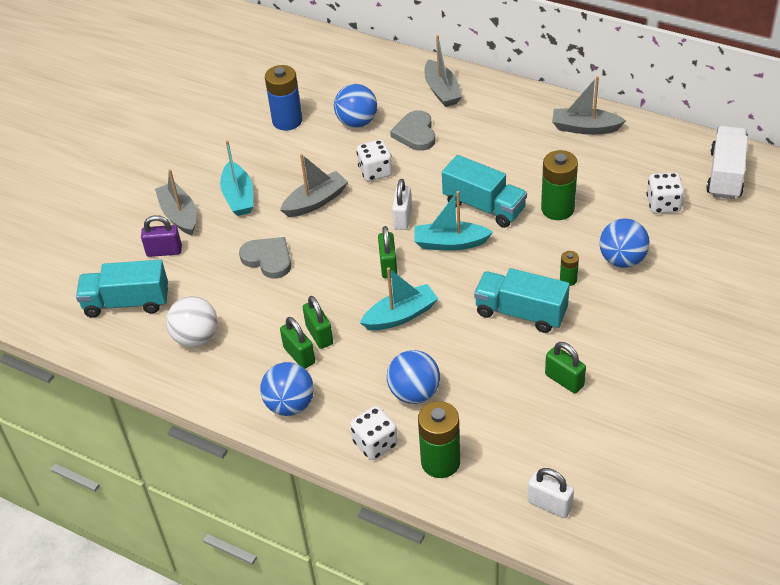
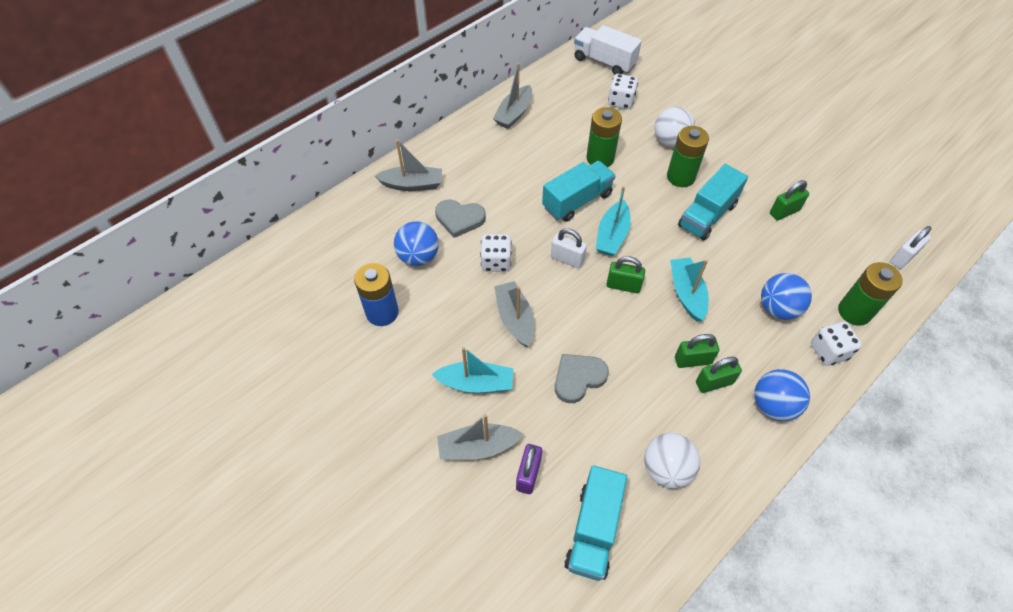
camera: 75 degrees left, 10 degrees up
green battery [560,251,579,286] -> green battery [667,126,709,187], size x2.02
blue ball [599,218,650,268] -> white ball [655,106,695,147]

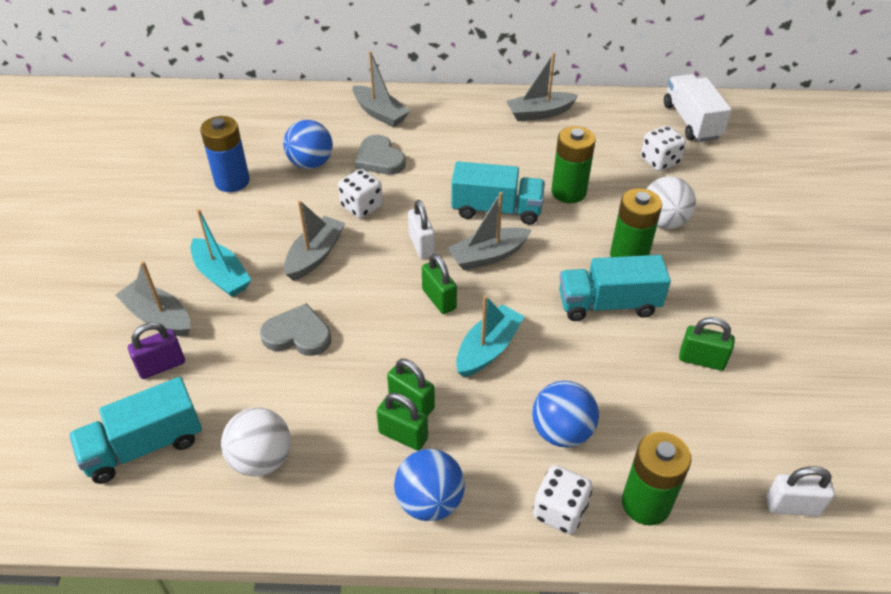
camera: 45 degrees right, 10 degrees down
turquoise boat [596,186,631,256] -> grey boat [448,192,531,270]

